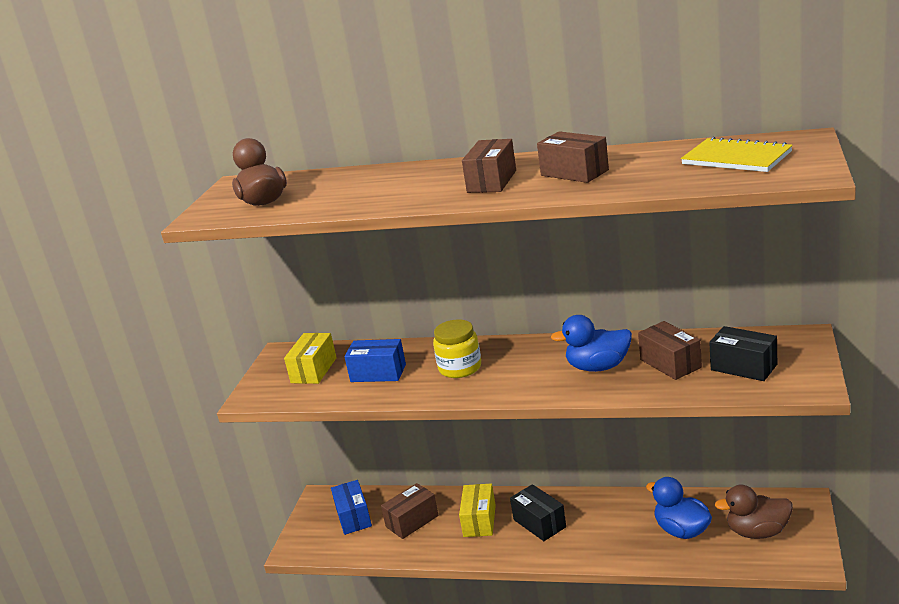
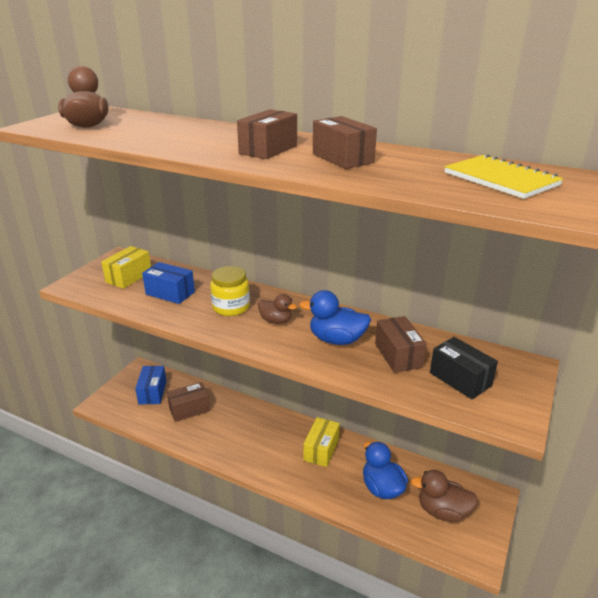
camera: 10 degrees right, 5 degrees up
yellow box [459,484,496,537] -> yellow box moved to [304,417,340,467]
black box [510,484,566,541] -> none
none -> brown duck [258,294,297,324]

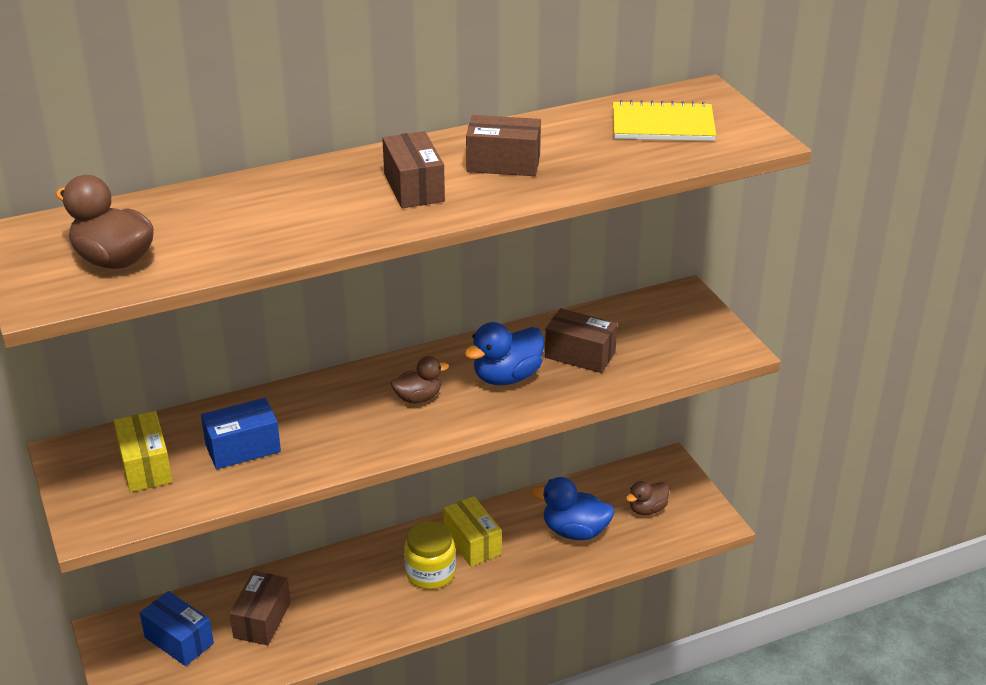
camera: 50 degrees left, 5 degrees up
yellow jar [210,266,250,316] -> yellow jar moved to [404,521,456,589]
brown duck [411,470,478,522] -> brown duck [626,481,669,515], size x0.64
black box [430,337,498,399] -> none

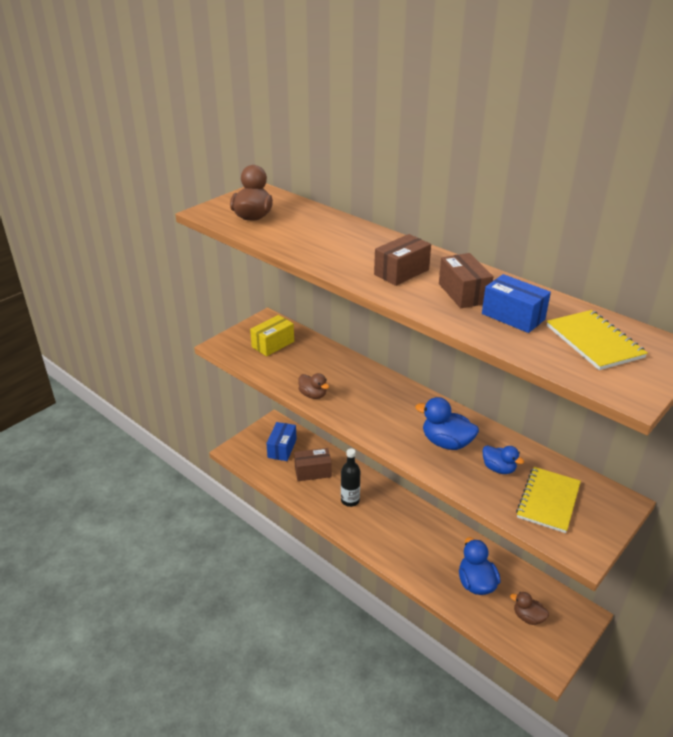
camera: 65 degrees right, 0 degrees up
blue box [201,398,281,469] -> blue box moved to [482,274,551,333]
brown duck [391,356,449,403] -> brown duck moved to [298,373,329,399]
yellow jar [404,521,456,589] -> none
yellow box [443,496,502,567] -> none
brown box [545,308,617,373] -> blue duck [482,445,524,474]
none -> black bottle [341,448,360,507]
none -> yellow notebook [516,467,581,533]

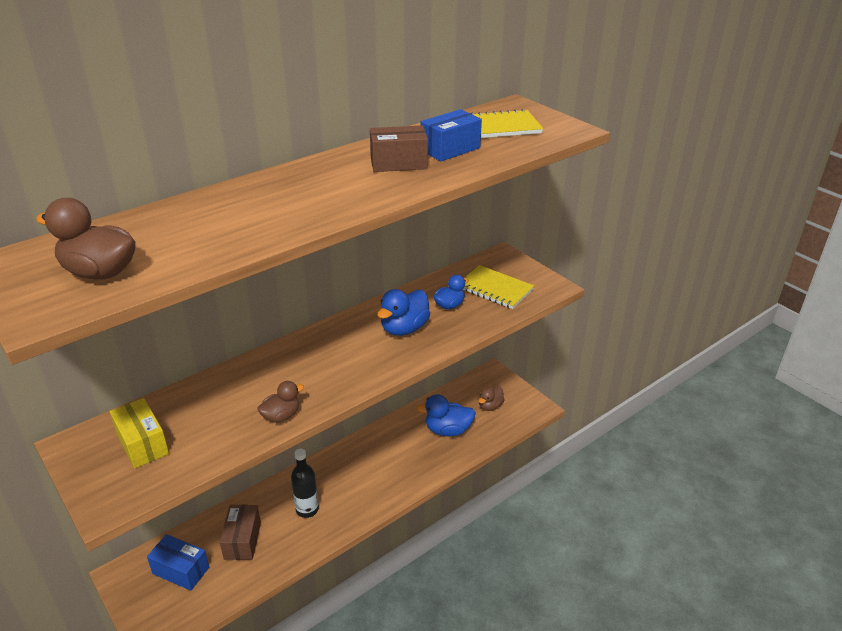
camera: 80 degrees left, 0 degrees up
brown box [374,234,431,286] -> none

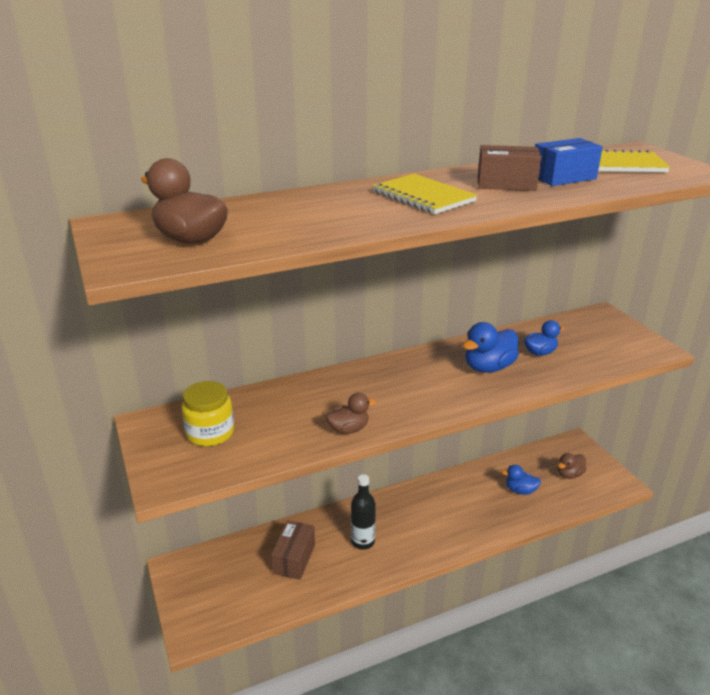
camera: 15 degrees right, 5 degrees down
yellow box [110,398,169,469] -> yellow jar [181,381,234,447]
blue box [147,534,209,591] -> none
blue duck [416,394,476,437] -> blue duck [501,465,541,495], size x0.64
yellow notebook [463,265,534,309] -> yellow notebook moved to [373,174,478,214]

